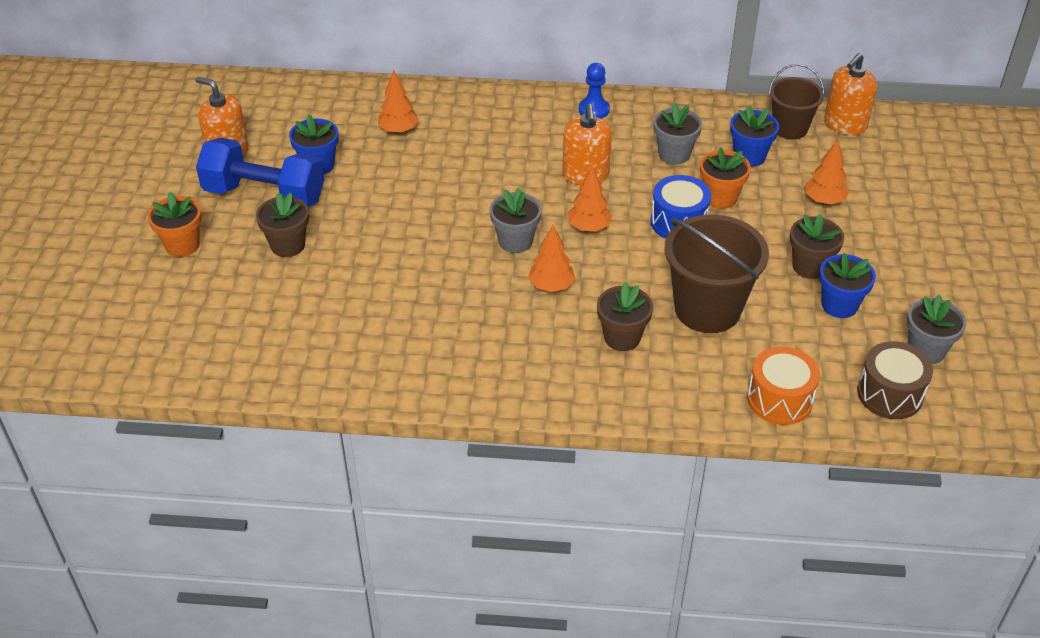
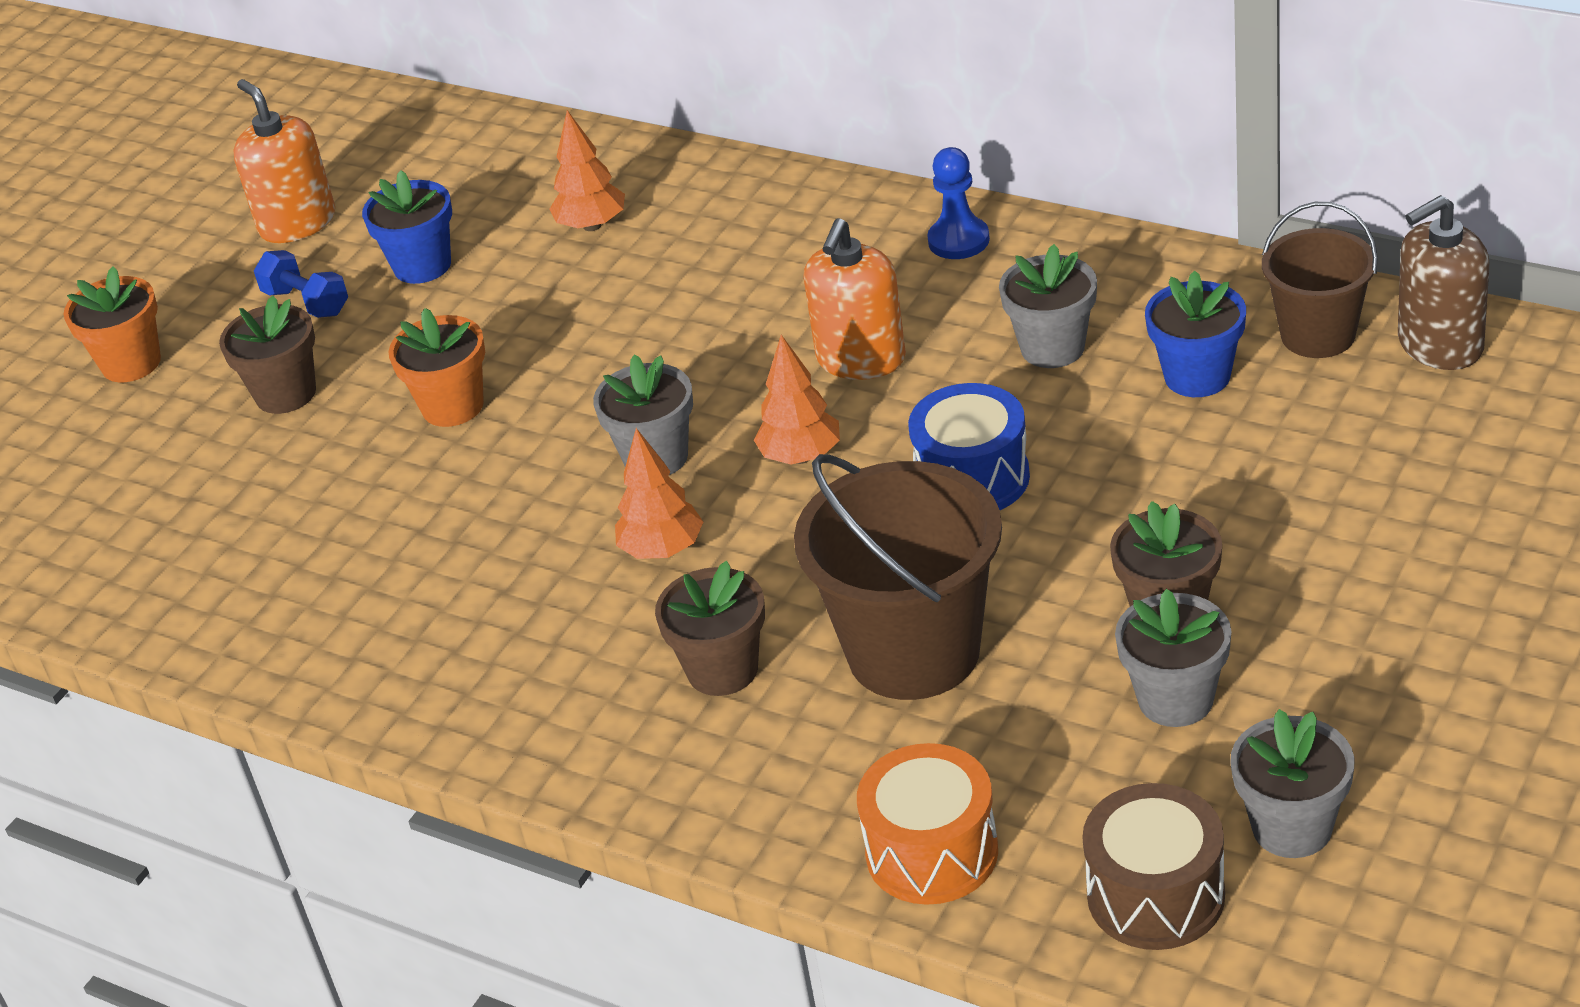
camera: 30 degrees right, 5 degrees down
blue dumbbell [196,138,324,207] -> blue dumbbell [254,250,348,318], size x0.46
orange flower pot [700,147,751,209] -> orange flower pot moved to [388,308,485,427]
orange tree [805,140,849,205] -> none
blue flower pot [819,253,876,318] -> grey flower pot [1115,589,1232,727]
orange soap dispenser [824,53,877,135] -> brown soap dispenser [1398,195,1489,370]

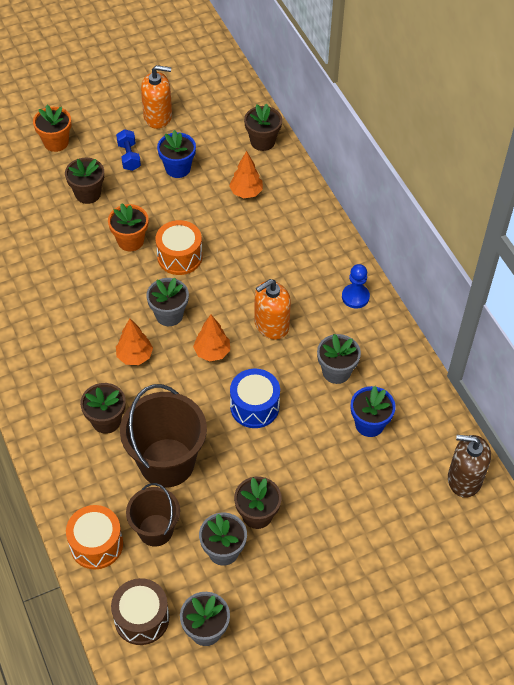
camera: 30 degrees right, 15 degrees up
orange soap dispenser [233,79,335,243] -> orange soap dispenser turned 90 degrees clockwise [141,65,172,129]
brown bucket [1262,202,1378,358] -> brown bucket moved to [126,483,180,546]
none -> orange drum [155,220,202,275]
none -> brown flower pot [244,104,282,151]

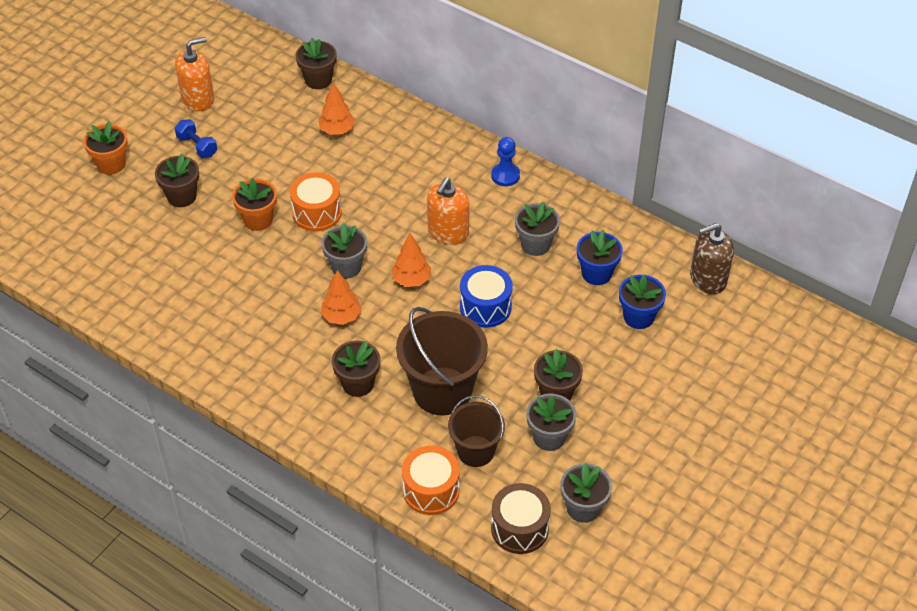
camera: 30 degrees left, 5 degrees down
blue flower pot [157,130,196,178] -> blue flower pot moved to [619,275,666,329]

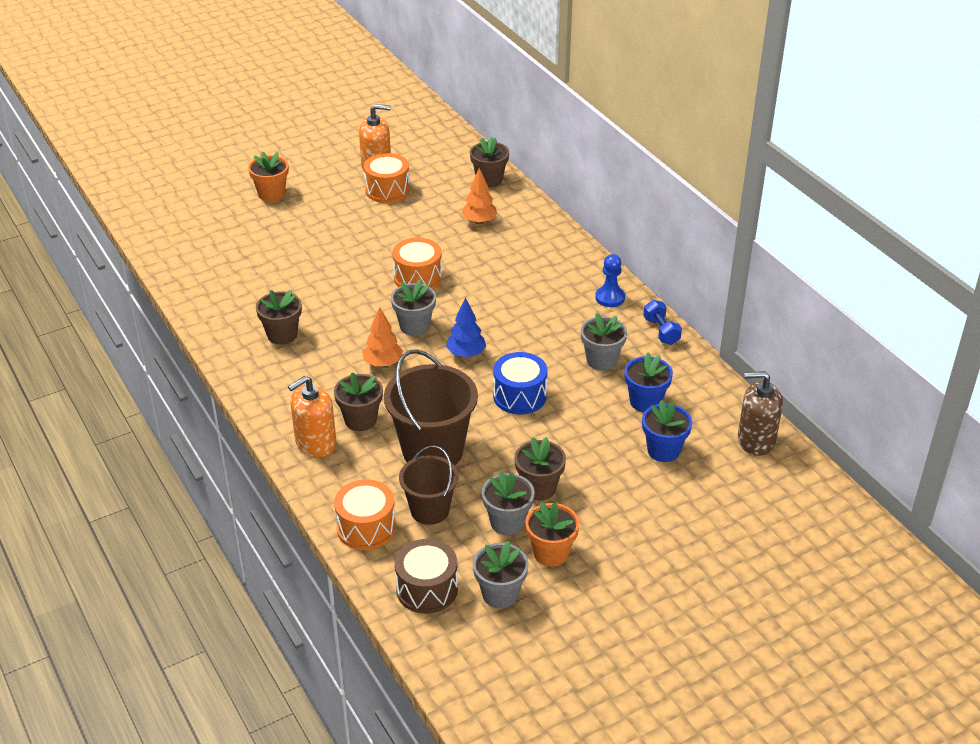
camera: 25 degrees right, 10 degrees down
brown flower pot [155,153,199,207] -> brown flower pot moved to [256,290,302,345]
blue dumbbell [175,119,217,158] -> blue dumbbell moved to [643,300,682,345]
orange flower pot [232,178,277,231] -> orange flower pot moved to [525,502,580,567]
orange tree [391,233,431,287] -> blue tree [446,297,486,357]
orange soap dispenser [427,177,469,245] -> orange soap dispenser moved to [288,376,336,457]
none -> orange drum [364,153,410,203]

